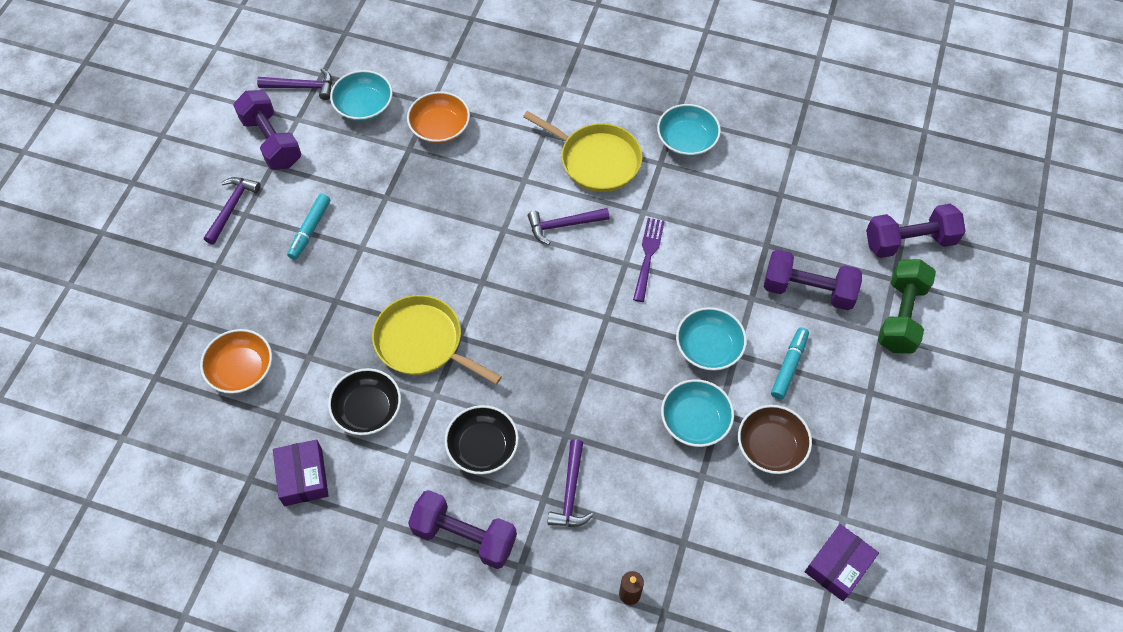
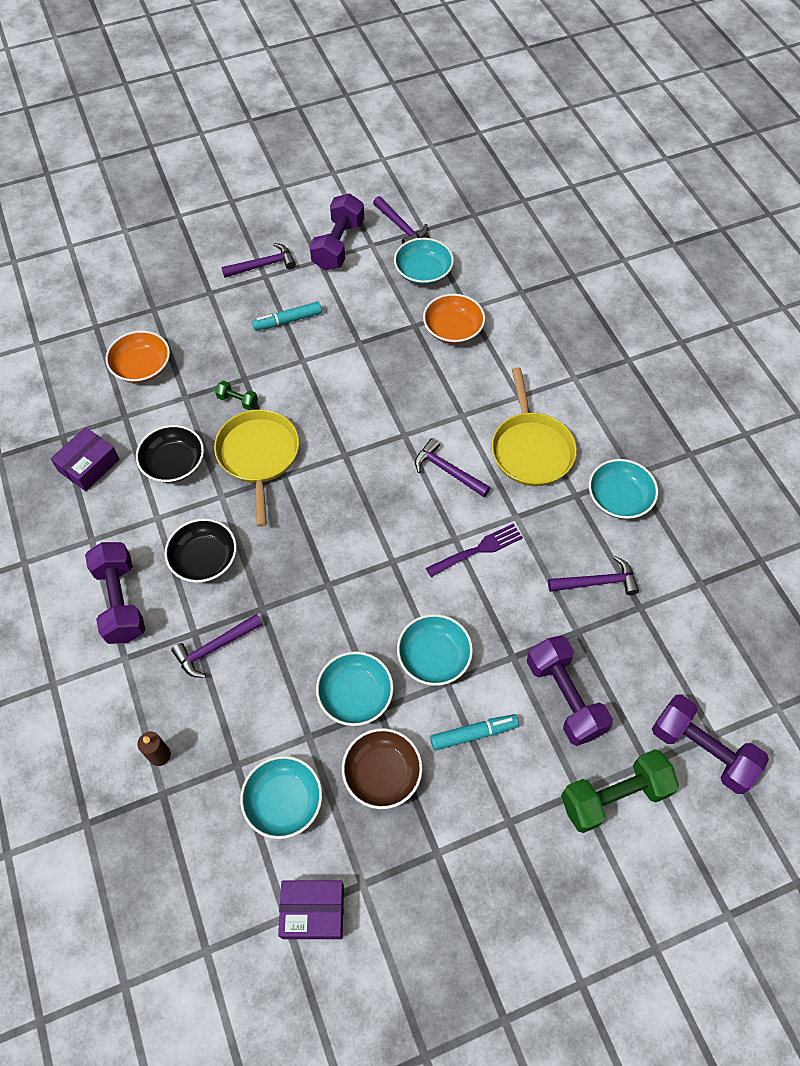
camera: 50 degrees right, 0 degrees up
none -> green dumbbell [215,381,258,410]
none -> turquoise bowl [240,756,322,839]
none -> purple hammer [548,556,639,595]

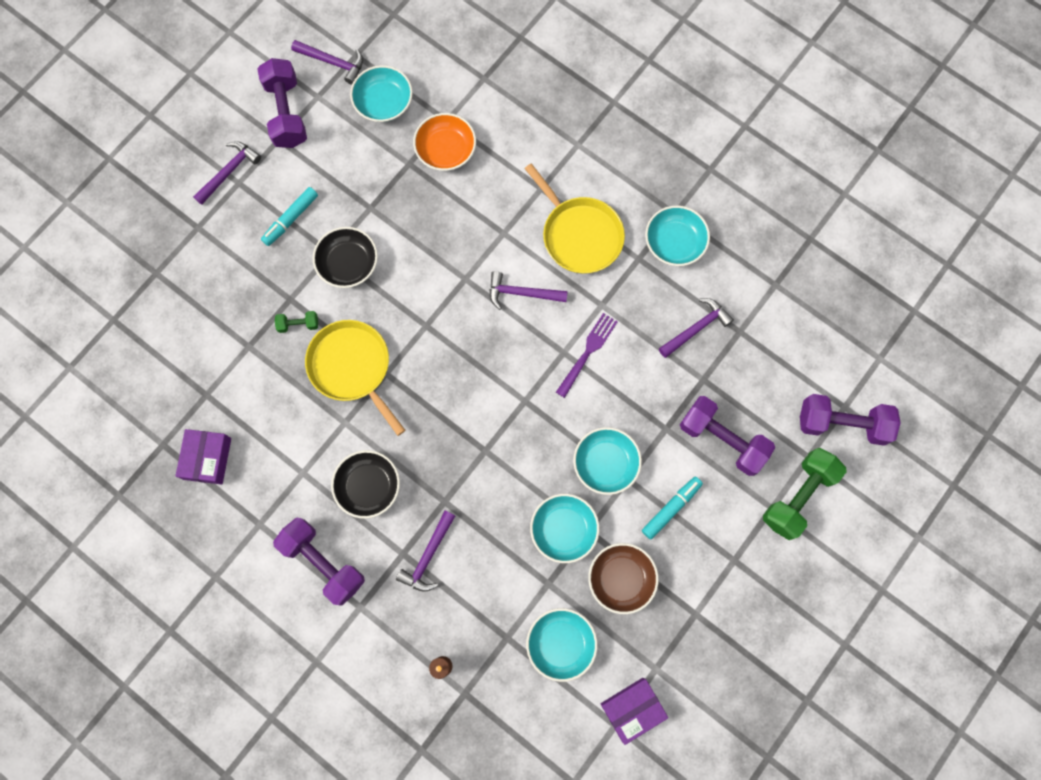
camera: 30 degrees left, 15 degrees up
orange bowl [105,330,170,383] -> none
black bowl [136,425,204,483] -> black bowl moved to [313,227,378,288]

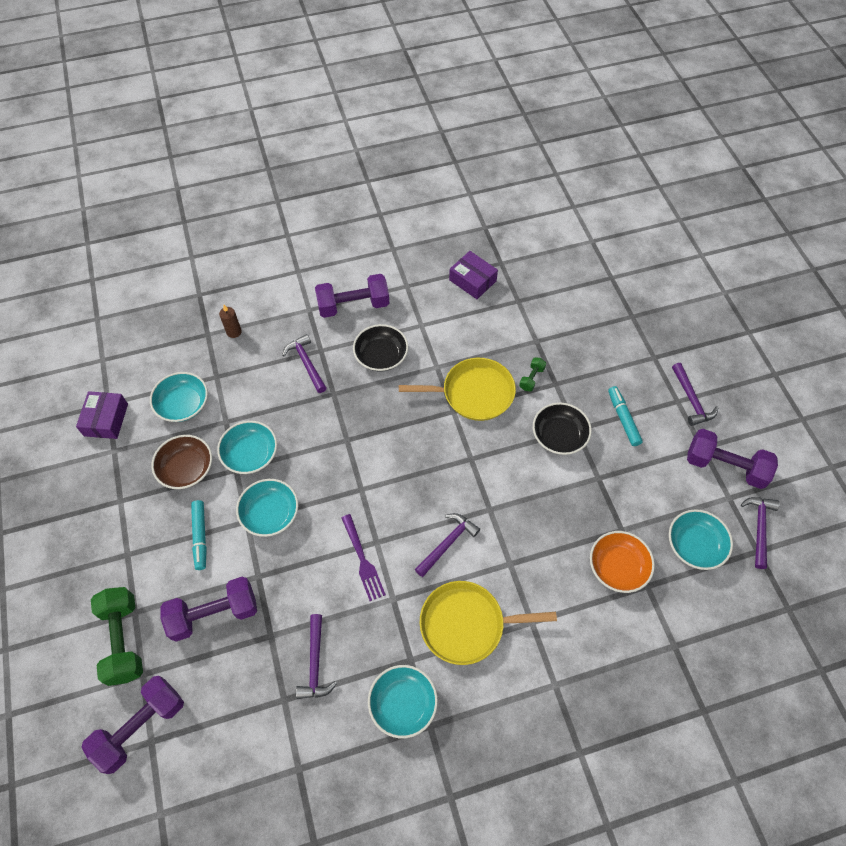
camera: 125 degrees right, 15 degrees down
purple hammer [291,40,363,85] -> purple hammer turned 135 degrees clockwise [741,497,779,569]

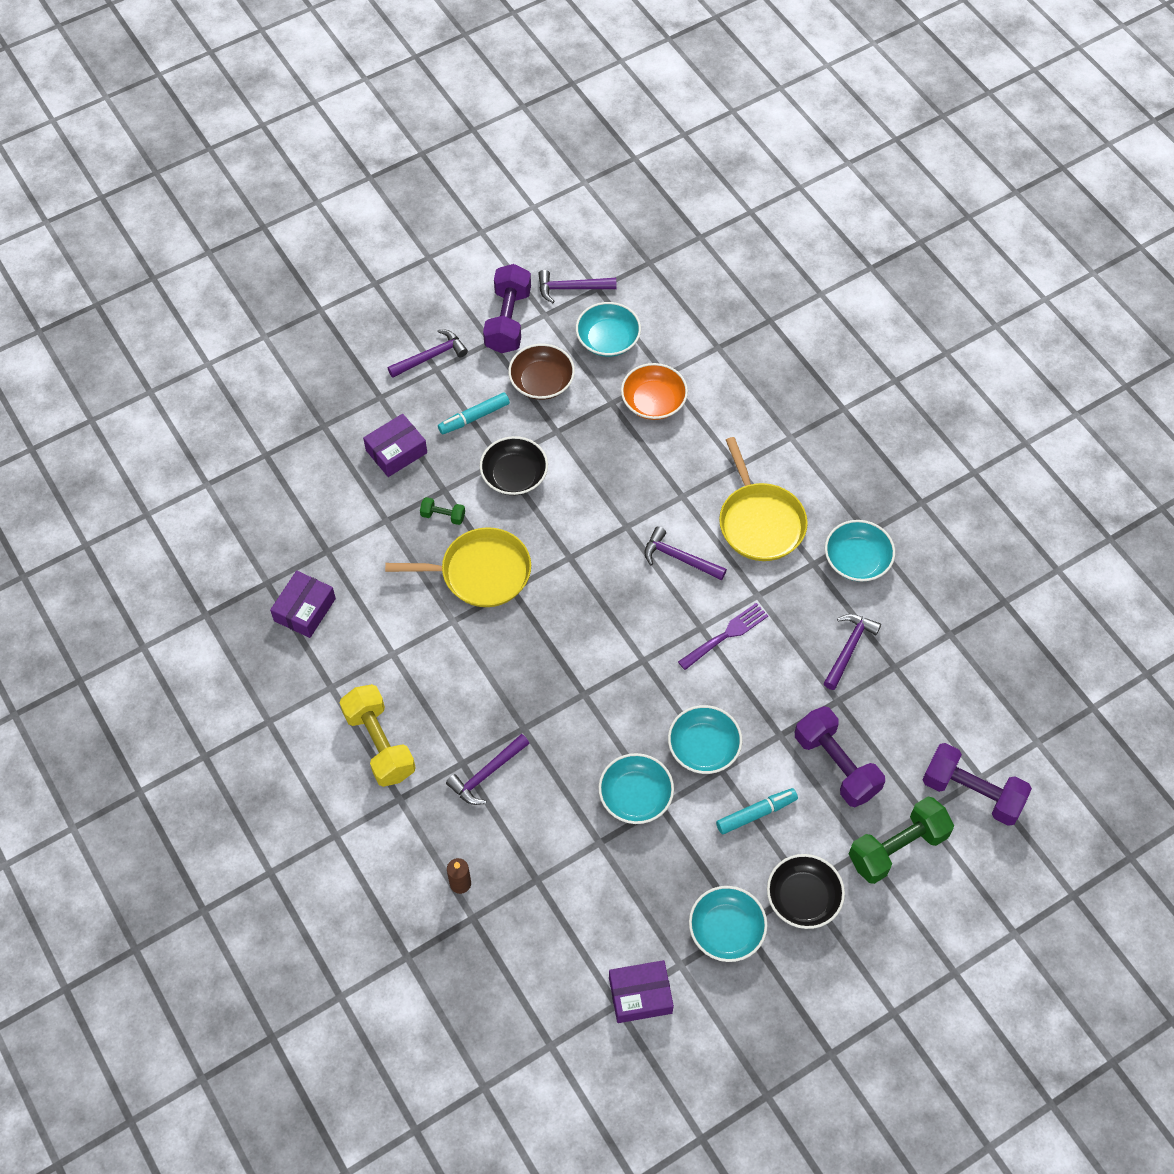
camera: 105 degrees left, 0 degrees up
turquoise bowl [150,372,208,422] -> turquoise bowl moved to [689,886,768,962]
brown bowl [151,435,212,489] -> brown bowl moved to [508,344,575,400]
purple hammer [296,614,337,699] -> purple hammer turned 45 degrees counterclockwise [824,614,881,690]
purple dumbbell [315,274,389,318] -> yellow dumbbell [340,684,416,787]
black bowl [353,324,408,372] -> black bowl moved to [767,854,845,929]
yellow pan [399,358,516,421] -> yellow pan turned 105 degrees clockwise [385,527,531,607]
none -> purple box [363,414,427,477]

